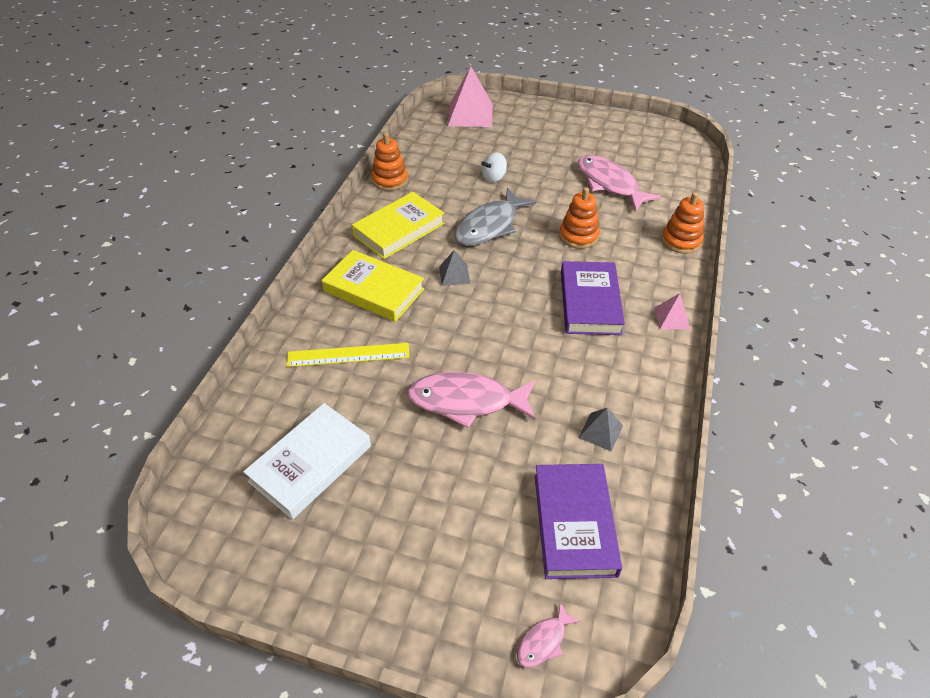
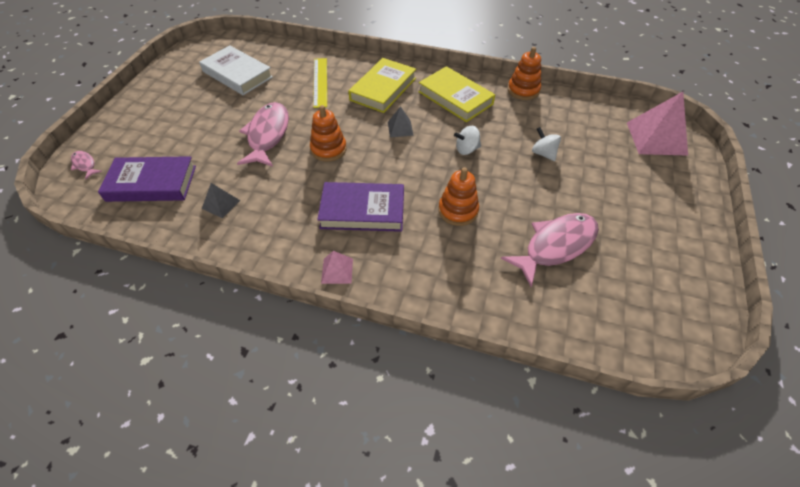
camera: 90 degrees right, 5 degrees up
grey fish [455,188,536,246] -> white spinning top [454,126,481,155]
orange stacking toy [662,192,704,254] -> orange stacking toy moved to [310,105,347,162]

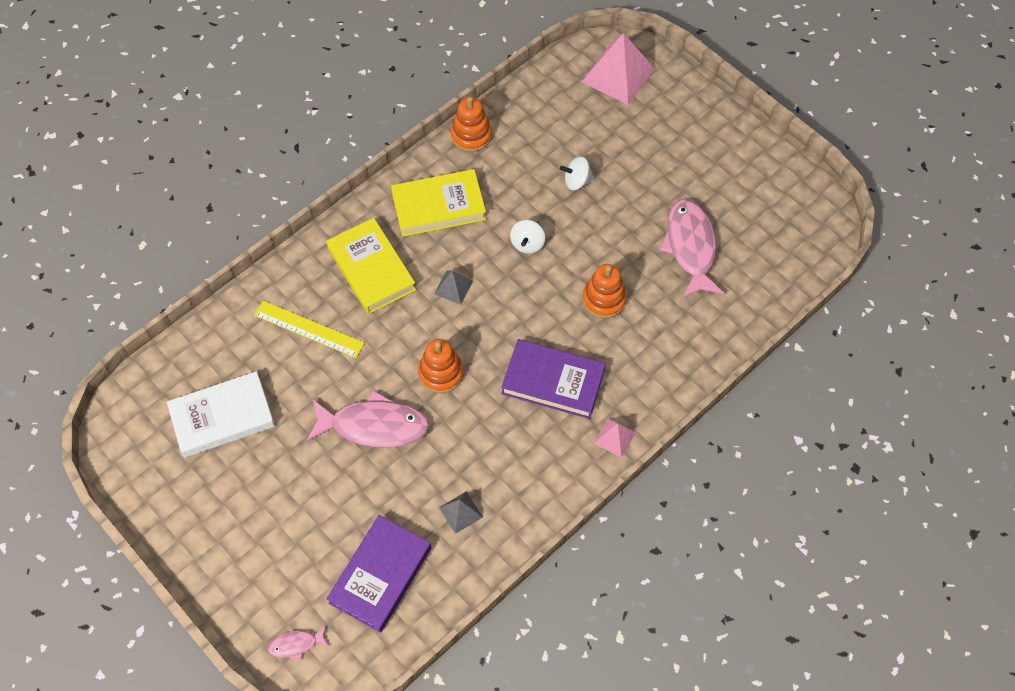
camera: 60 degrees left, 10 degrees up
pink fish [237,102,289,167] -> pink fish turned 150 degrees clockwise [307,391,429,447]
purple book [317,182,404,232] -> purple book turned 75 degrees clockwise [501,339,606,419]

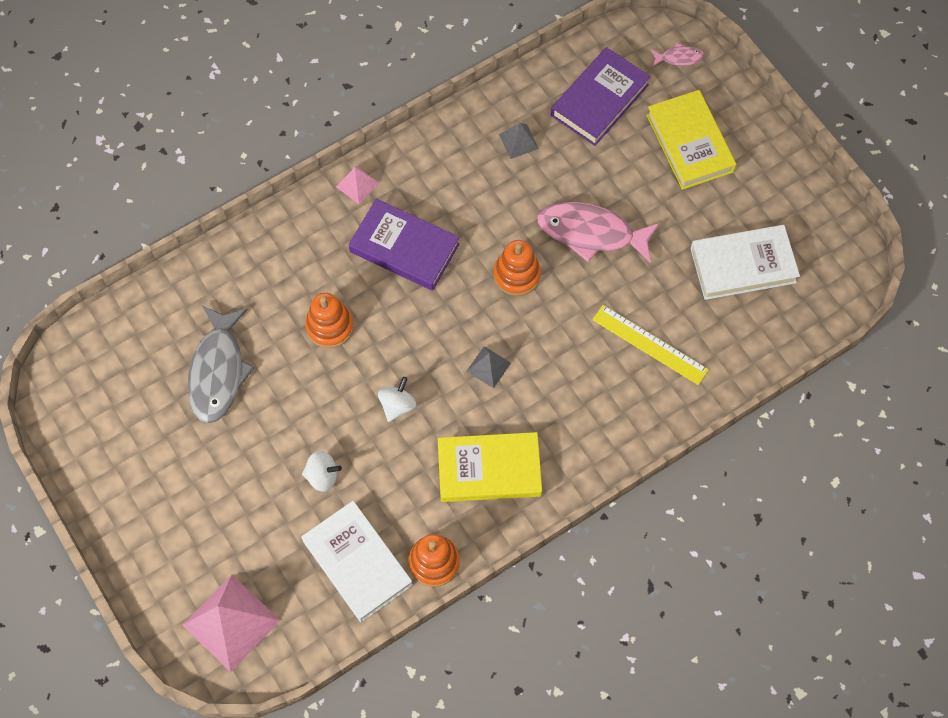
camera: 170 degrees left, 5 degrees up
yellow book [326,218,416,314] -> yellow book moved to [646,90,737,190]
pink fish [660,199,724,298] -> grey fish [187,306,255,423]
none -> white book [301,501,413,622]

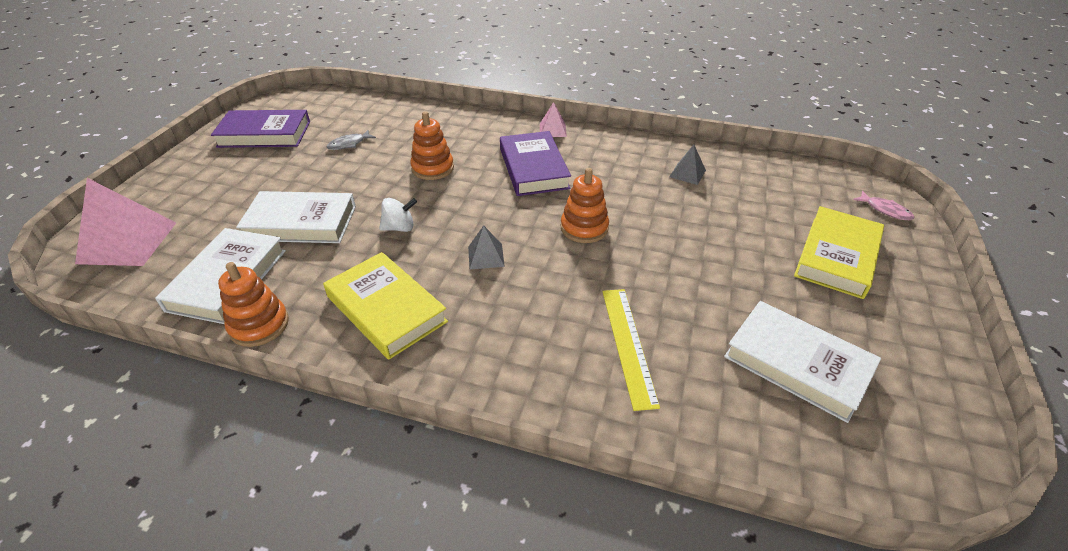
camera: 50 degrees right, 25 degrees down
grey fish [187,306,255,423] -> grey fish [327,130,376,150], size x0.46
white spinning top [302,451,342,492] -> white book [236,191,356,243]
pink fish [537,202,660,263] -> none
purple book [551,47,650,146] -> purple book moved to [211,110,310,148]

